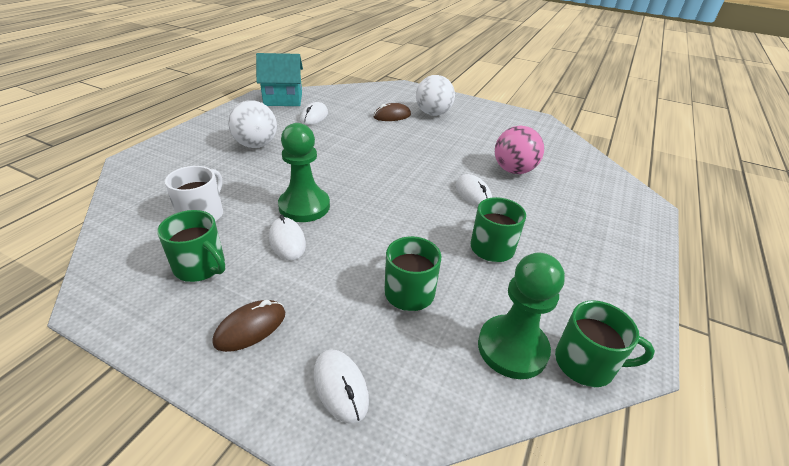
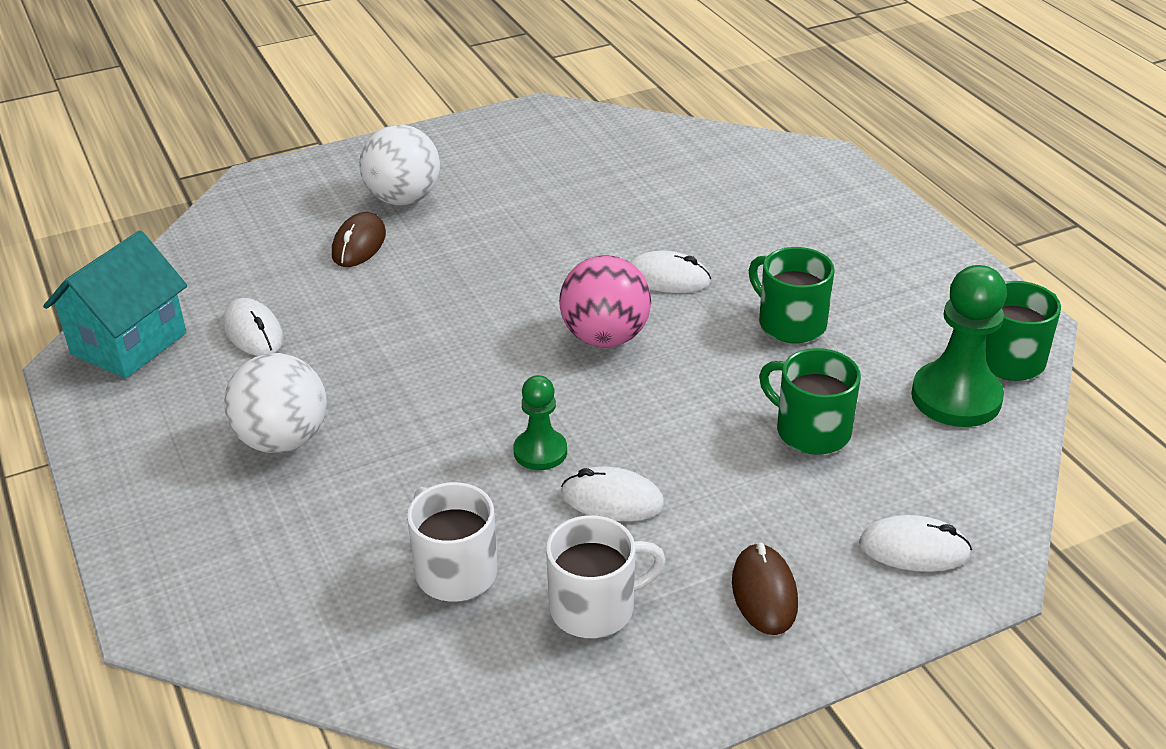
camera: 50 degrees left, 0 degrees up
green mug [157,210,225,282] -> white mug [546,515,666,638]
green pawn [278,123,330,222] -> green pawn [514,375,567,470], size x0.58
pink ball [495,126,544,174] -> pink ball moved to [559,255,651,347]

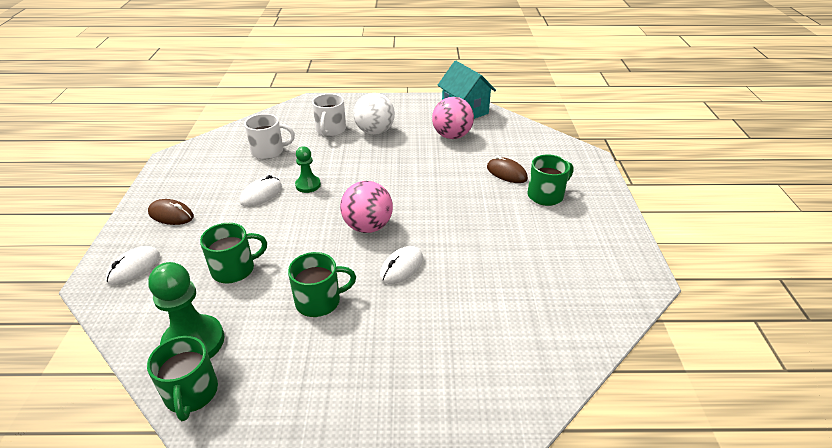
camera: 115 degrees right, 0 degrees up
white mouse [223,298,283,356] -> pink ball [432,97,474,139]
white ball [359,124,440,205] -> green mug [527,155,574,206]
white mug [546,515,666,638] -> white mug moved to [312,93,346,136]

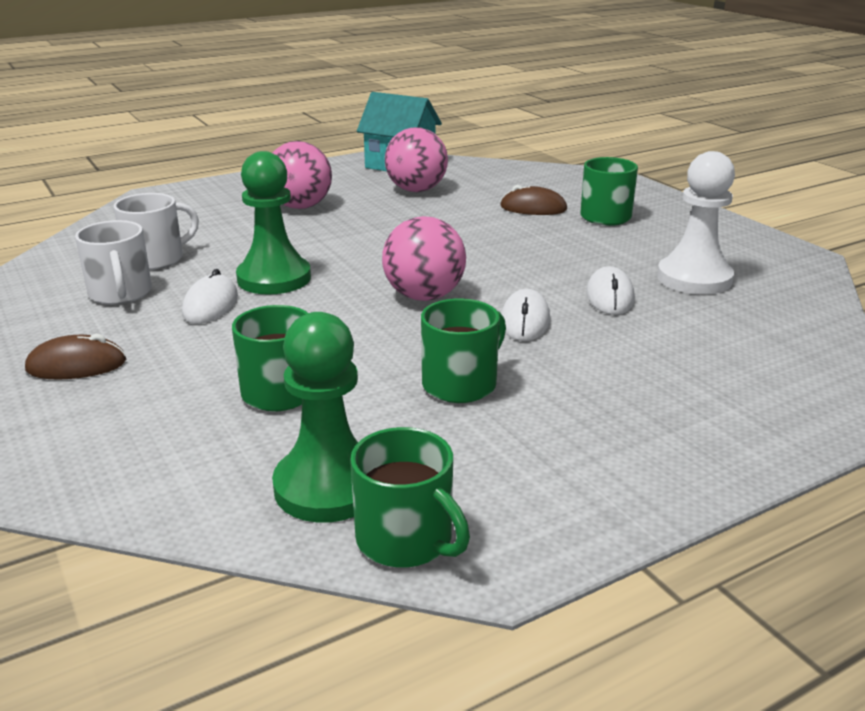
camera: 30 degrees left, 10 degrees down
white mouse [106,246,160,285] -> white mouse moved to [586,266,635,315]
green pawn [295,146,321,193] -> green pawn [236,151,311,294], size x1.72
white mug [312,93,346,136] -> white mug moved to [75,220,152,305]
white ball [353,93,395,135] -> pink ball [273,141,332,209]
none -> white pawn [657,151,735,295]

